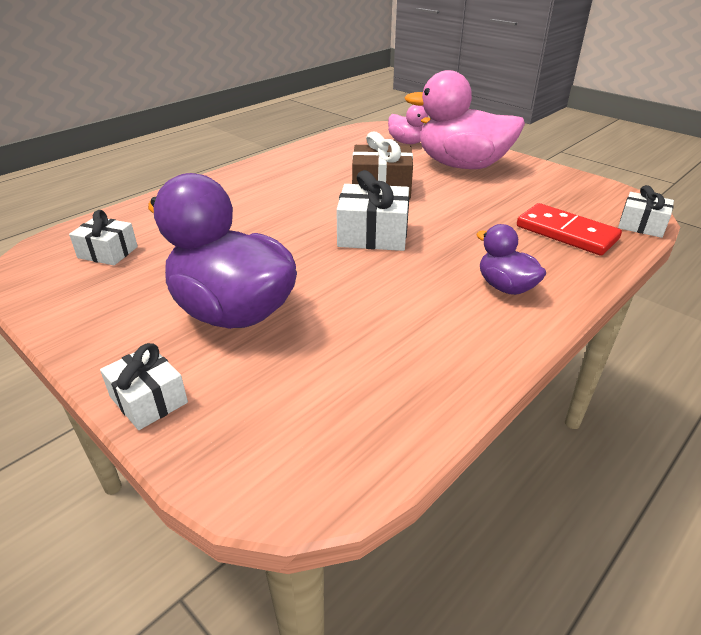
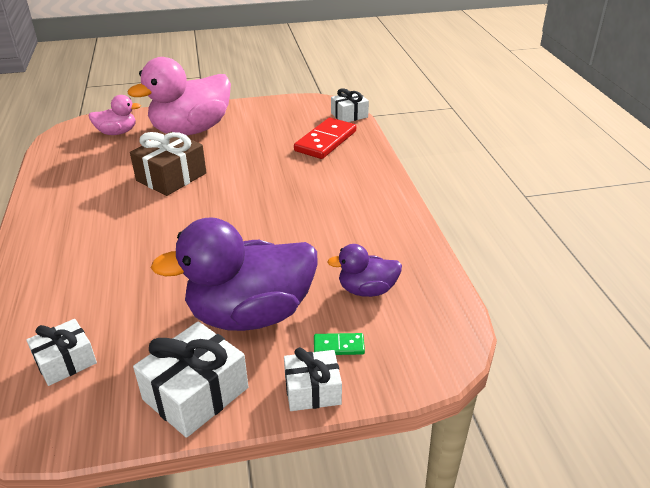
camera: 55 degrees left, 0 degrees up
white gift [336,170,409,251] -> white gift moved to [133,321,248,438]
purple duck [476,224,546,295] -> purple duck moved to [327,244,402,297]
red domino [517,203,622,256] -> red domino turned 45 degrees counterclockwise [294,117,356,159]
none -> green domino [314,333,365,355]

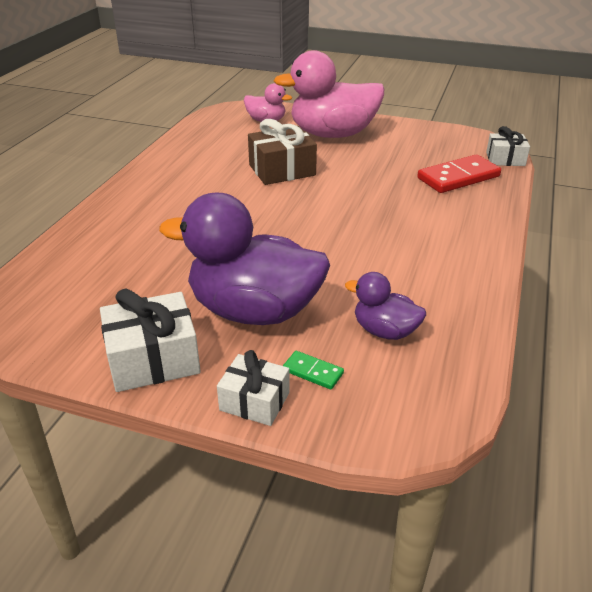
camera: 30 degrees right, 0 degrees up
white gift [26,319,97,386] -> none

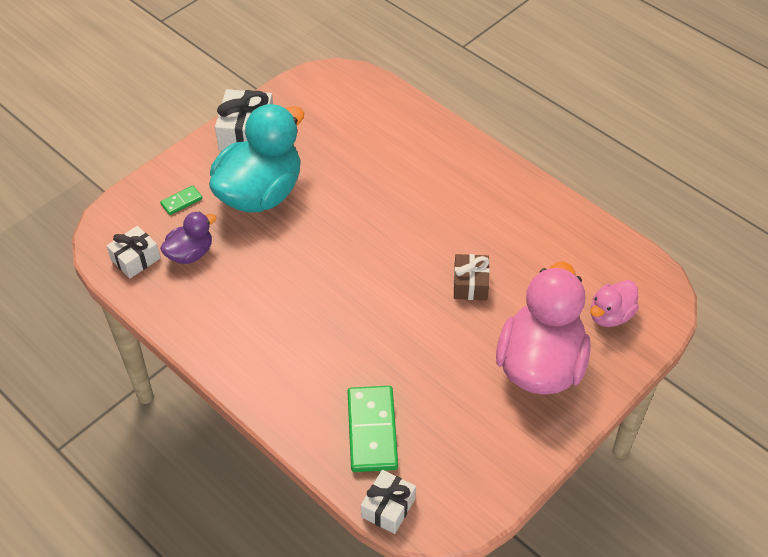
camera: 115 degrees right, 15 degrees up
purple duck [159,193,330,325] -> turquoise duck [209,104,304,213]
white gift [217,350,290,426] -> white gift moved to [106,226,160,278]
brown gift [248,119,317,185] -> brown gift [453,254,490,300], size x0.64
red domino [417,154,501,193] -> green domino [348,386,398,472]

